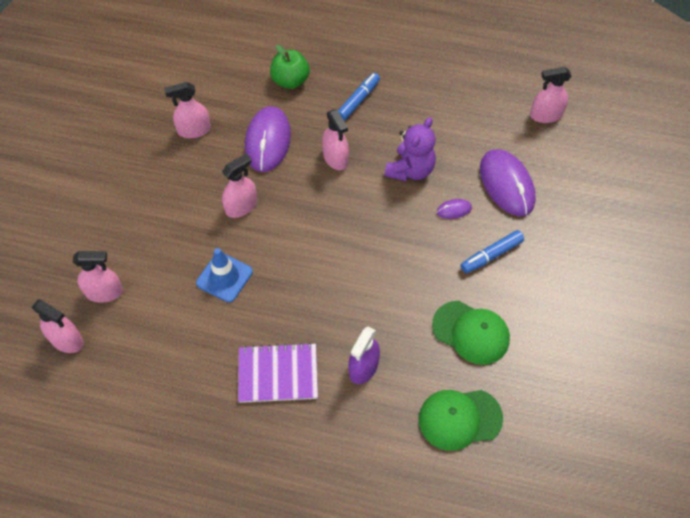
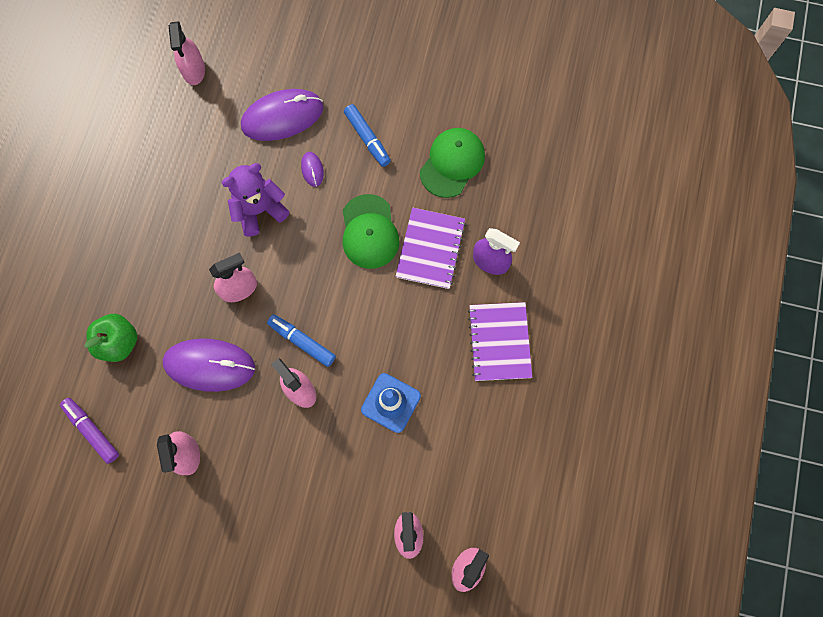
camera: 90 degrees left, 15 degrees up
blue marker [338,73,380,121] -> blue marker moved to [267,314,336,367]
purple teddy bear [384,117,436,181] -> purple teddy bear turned 60 degrees counterclockwise [222,163,290,237]
green cap [419,390,503,451] -> green cap moved to [343,194,399,269]
none -> purple marker [60,398,119,464]
none -> purple notebook [396,207,466,289]

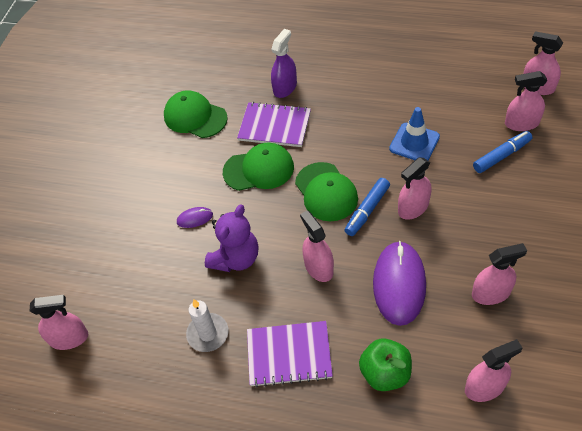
camera: 85 degrees left, 20 degrees down
purple marker [60,398,119,464] -> pink spray bottle [465,339,523,402]
purple teddy bear [222,163,290,237] -> purple teddy bear turned 120 degrees counterclockwise [205,204,258,272]
purple mouse [241,89,323,141] -> none
blue marker [344,104,391,167] -> blue marker moved to [473,131,532,173]
purple notebook [468,302,532,381] -> purple notebook moved to [247,321,333,387]
none -> white candle [186,299,228,352]
none -> green cap [295,162,358,221]

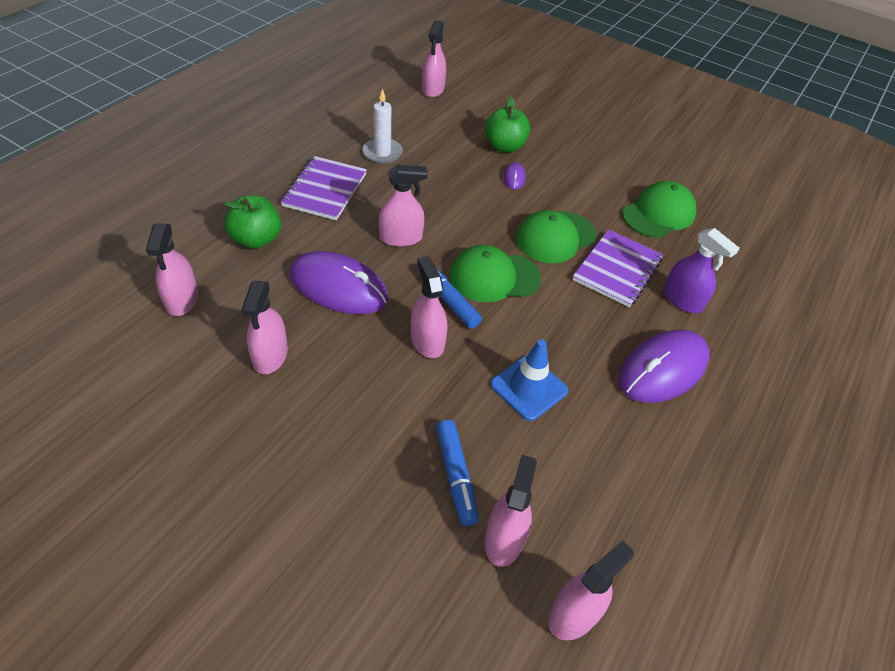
camera: 100 degrees right, 5 degrees down
purple teddy bear [205,204,258,272] -> none
green cap [223,143,294,191] -> green cap turned 45 degrees clockwise [516,210,596,263]
none -> green apple [485,97,530,153]
none -> purple mouse [619,330,710,403]

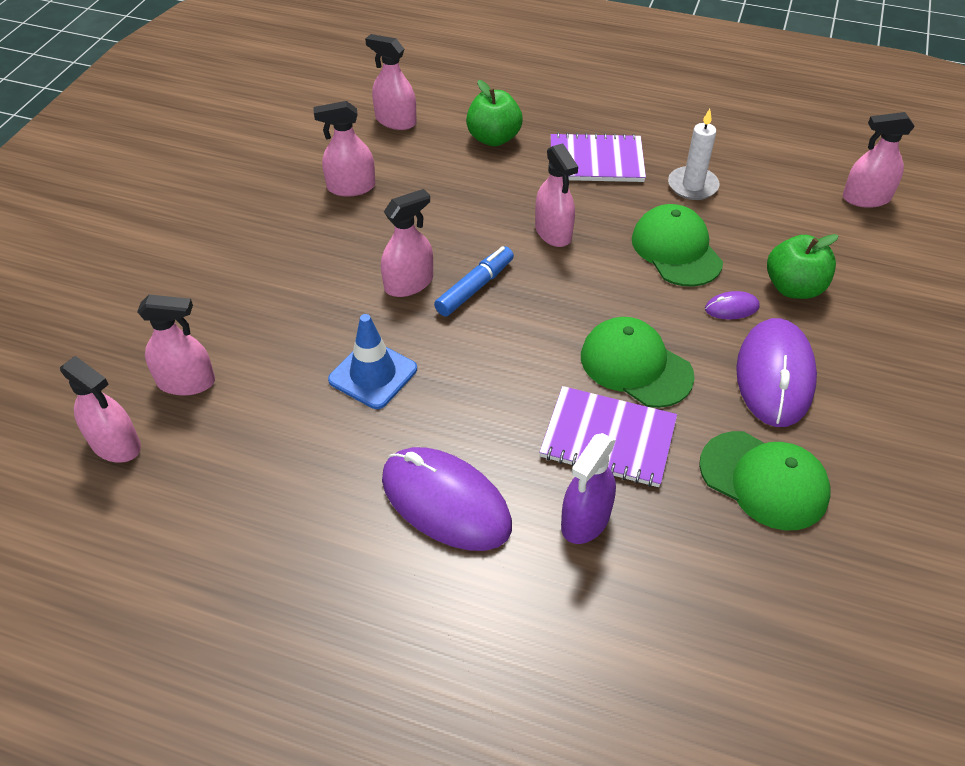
camera: 80 degrees right, 0 degrees up
pink spray bottle [146,223,198,316] -> pink spray bottle turned 45 degrees clockwise [365,34,417,130]
purple mouse [290,251,388,314] -> purple mouse moved to [736,318,817,427]
blue marker [436,420,479,526] -> none
green cap [450,245,541,302] -> green cap moved to [632,204,723,287]

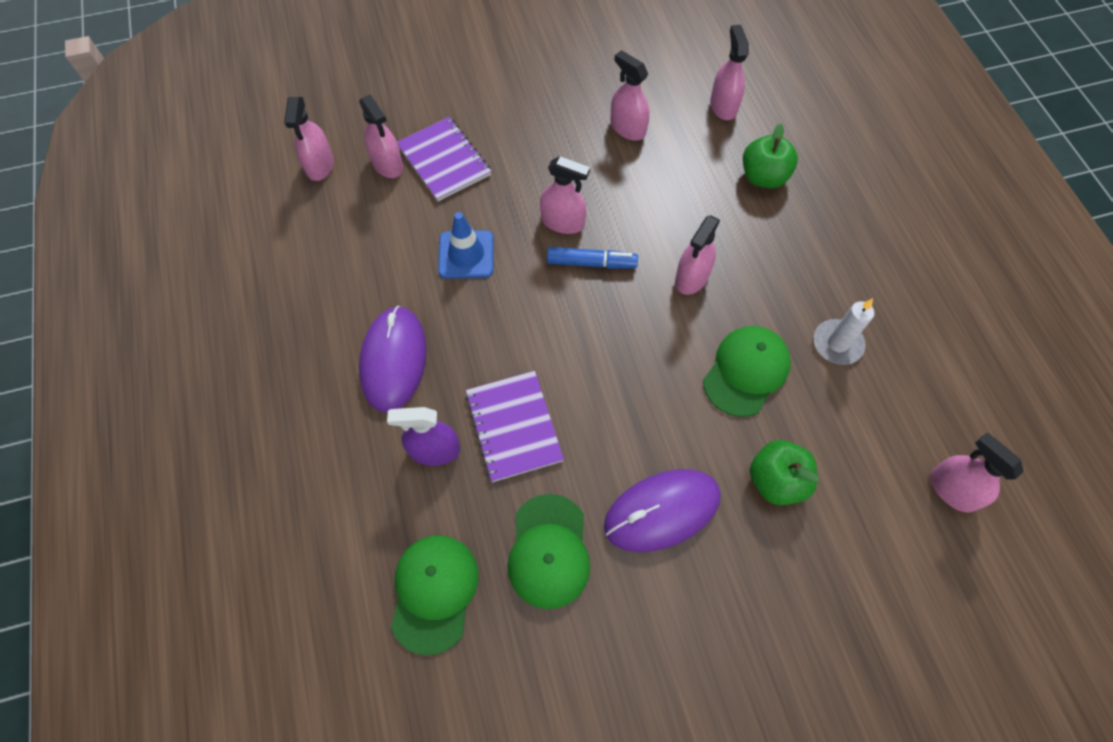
camera: 55 degrees right, 15 degrees up
purple notebook [551,133,646,182] -> purple notebook moved to [397,117,491,201]
green cap [581,317,695,408] -> green cap moved to [391,535,479,655]
purple mouse [705,291,760,319] -> none

